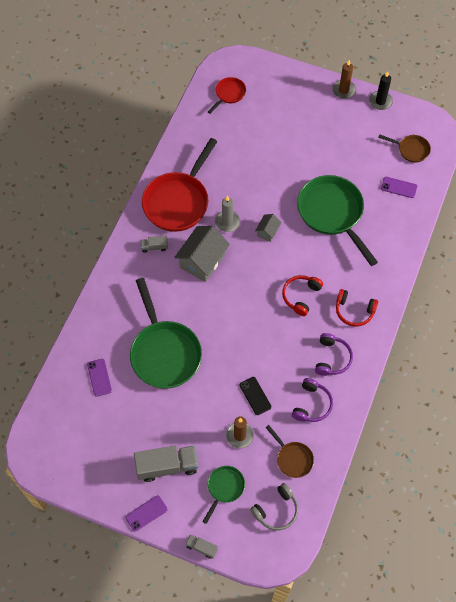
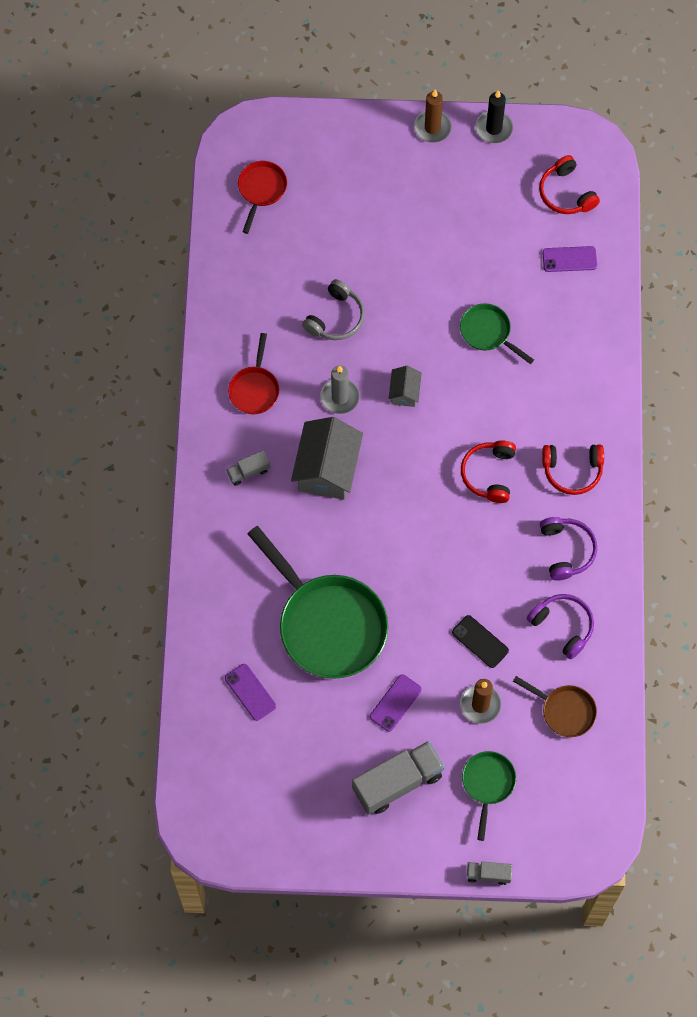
camera: 20 degrees left, 5 degrees up
purple phone [125,495,167,532] -> purple phone moved to [370,674,422,732]
red pan [142,138,217,232] -> red pan [228,333,279,414], size x0.49
grey headphones [250,483,298,530] -> grey headphones moved to [302,279,365,340]
purple headphones [292,378,333,422] -> purple headphones turned 45 degrees counterclockwise [527,594,594,659]
green pan [297,175,378,266] -> green pan [460,303,534,364], size x0.49
brown pan [378,134,431,163] -> red headphones [539,155,600,214]

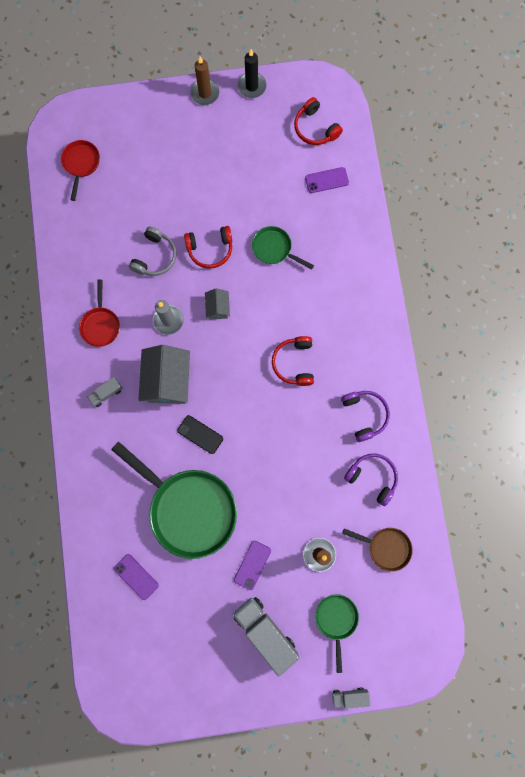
camera: 10 degrees left, 10 degrees up
grey truck [352,741,445,815] -> grey truck turned 90 degrees counterclockwise [232,597,299,677]
black phone [452,615,509,668] -> black phone moved to [177,415,223,454]
red headphones [542,444,604,495] -> red headphones moved to [184,226,232,269]

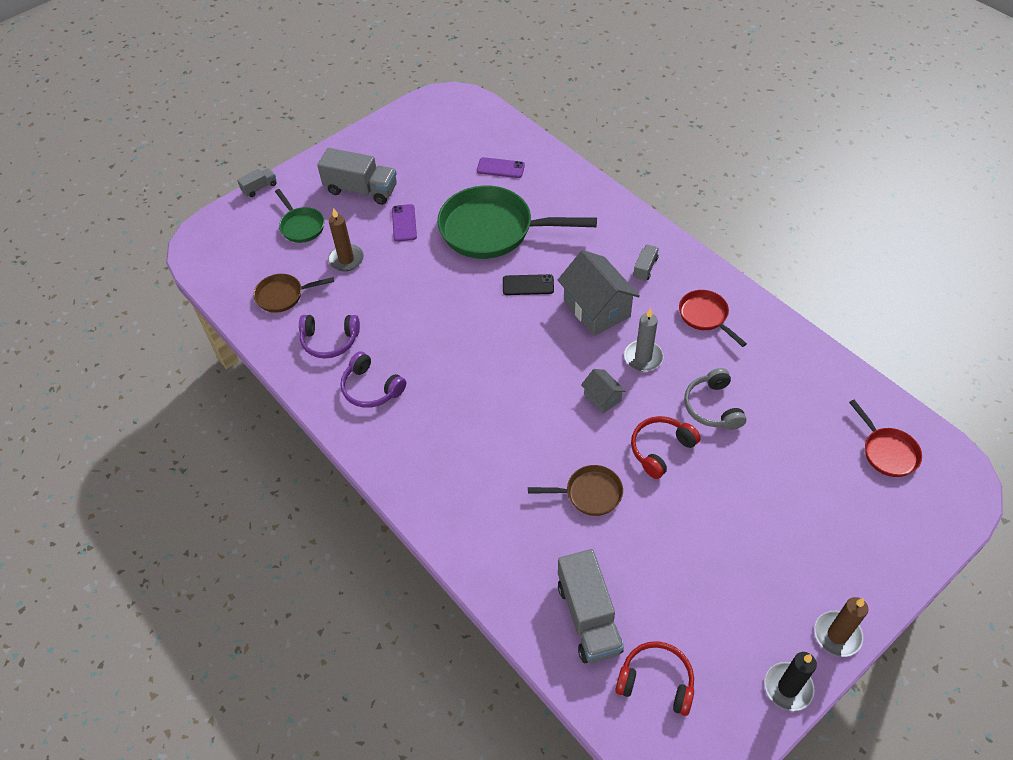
camera: 150 degrees right, 25 degrees down
green pan [252,226,314,270] -> brown pan [528,465,623,516]
red headphones [272,336,314,386] -> none
purple phone [305,167,349,193] -> grey truck [558,549,624,663]

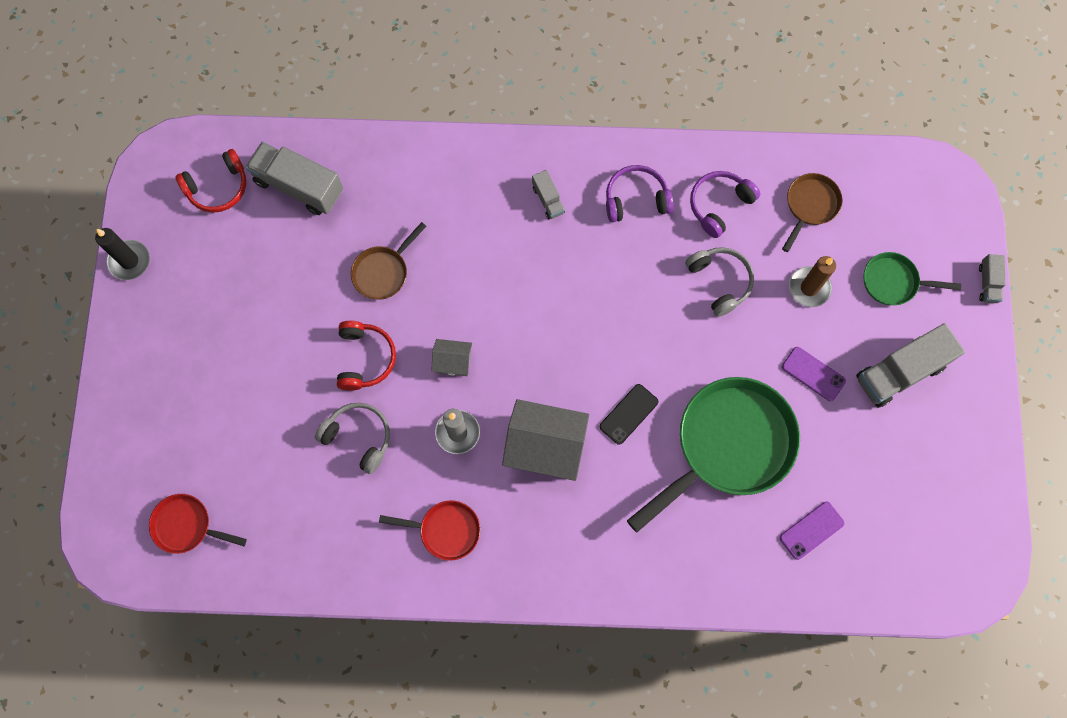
camera: 130 degrees right, 20 degrees up
grey truck [633,245,659,281] -> grey truck moved to [532,170,565,219]
brown candle [814,597,868,657] -> none
none -> grey headphones [685,247,754,317]

